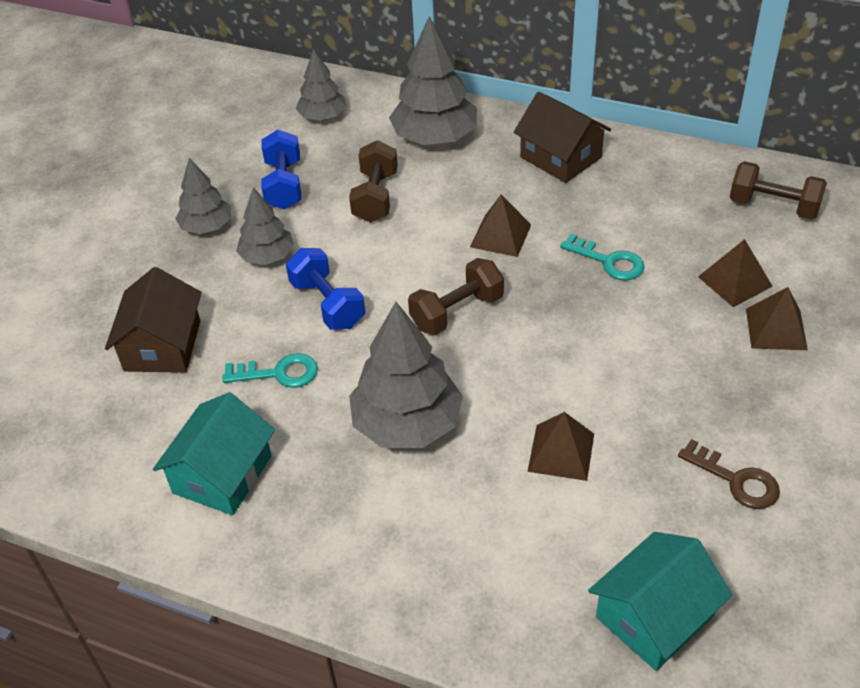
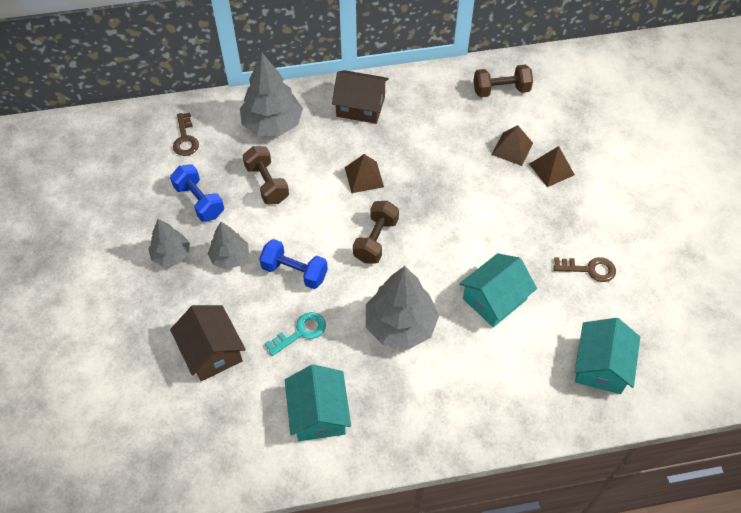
camera: 35 degrees left, 10 degrees up
grey tree [296,48,347,121] -> brown key [173,112,199,156]
brown pyramid [527,412,594,481] -> turquoise house [459,253,537,327]
turquoise key [560,234,644,280] -> none

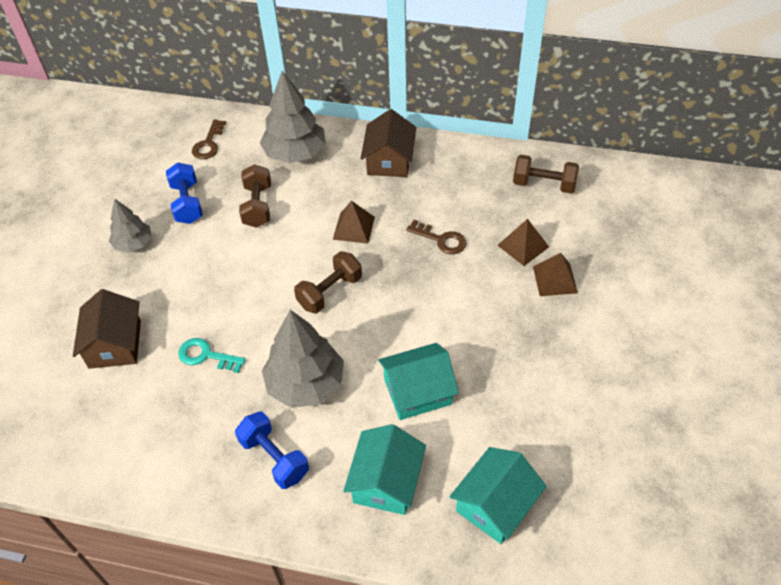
camera: 25 degrees right, 5 degrees down
grey tree [208,221,249,269] -> none
blue dumbbell [259,239,328,289] -> blue dumbbell moved to [235,412,309,489]
turquoise key [264,312,326,356] -> turquoise key turned 150 degrees counterclockwise [178,338,246,373]
turquoise house [285,364,351,441] -> turquoise house moved to [343,424,426,515]
brown house [332,70,389,124] -> brown house turned 60 degrees clockwise [361,109,416,177]
brown key [553,257,616,282] -> brown key moved to [406,220,467,254]

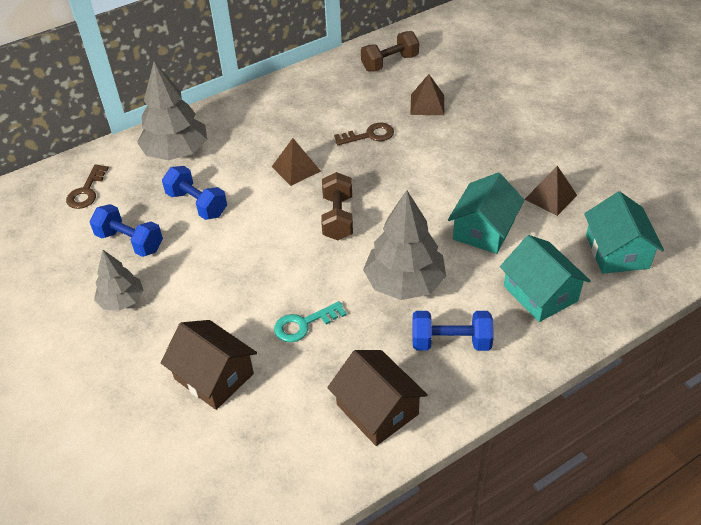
camera: 45 degrees left, 5 degrees down
brown key [192,119,226,159] -> brown key turned 45 degrees clockwise [66,165,109,209]
brown dumbbell [239,164,271,228] -> blue dumbbell [162,166,227,220]
brown house [361,109,416,177] -> brown house moved to [327,350,428,446]
brown pyramid [533,253,578,296] -> brown pyramid moved to [525,166,577,216]

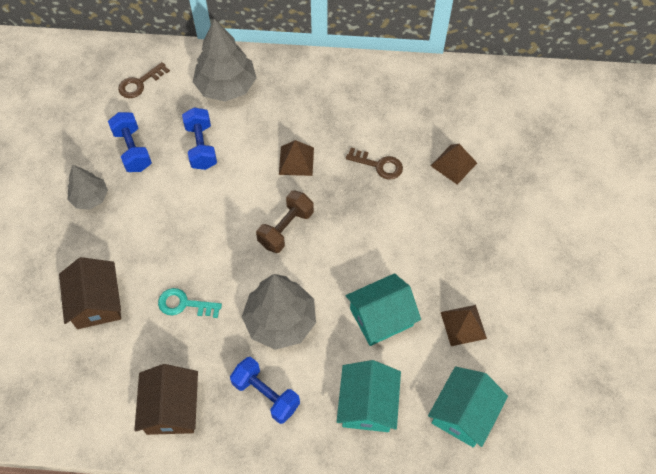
camera: 35 degrees right, 15 degrees up
brown dumbbell [361,31,419,72] -> none

